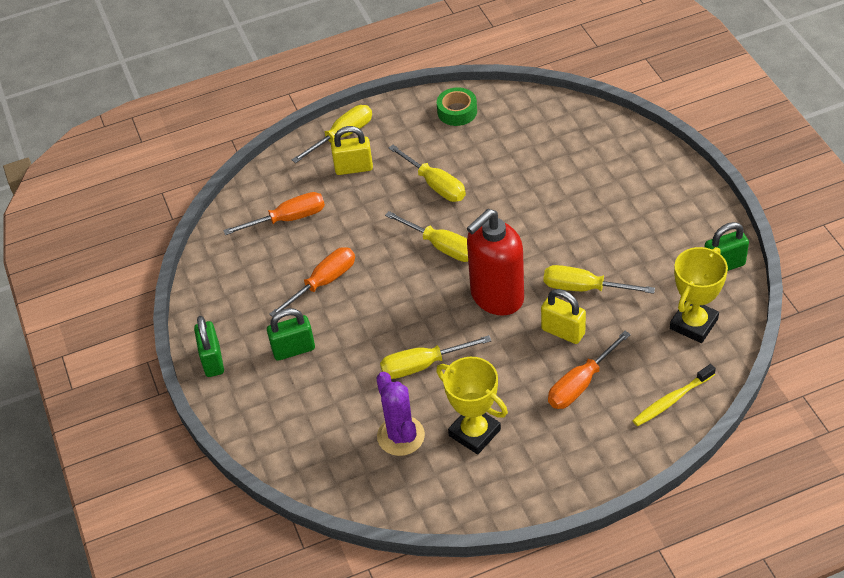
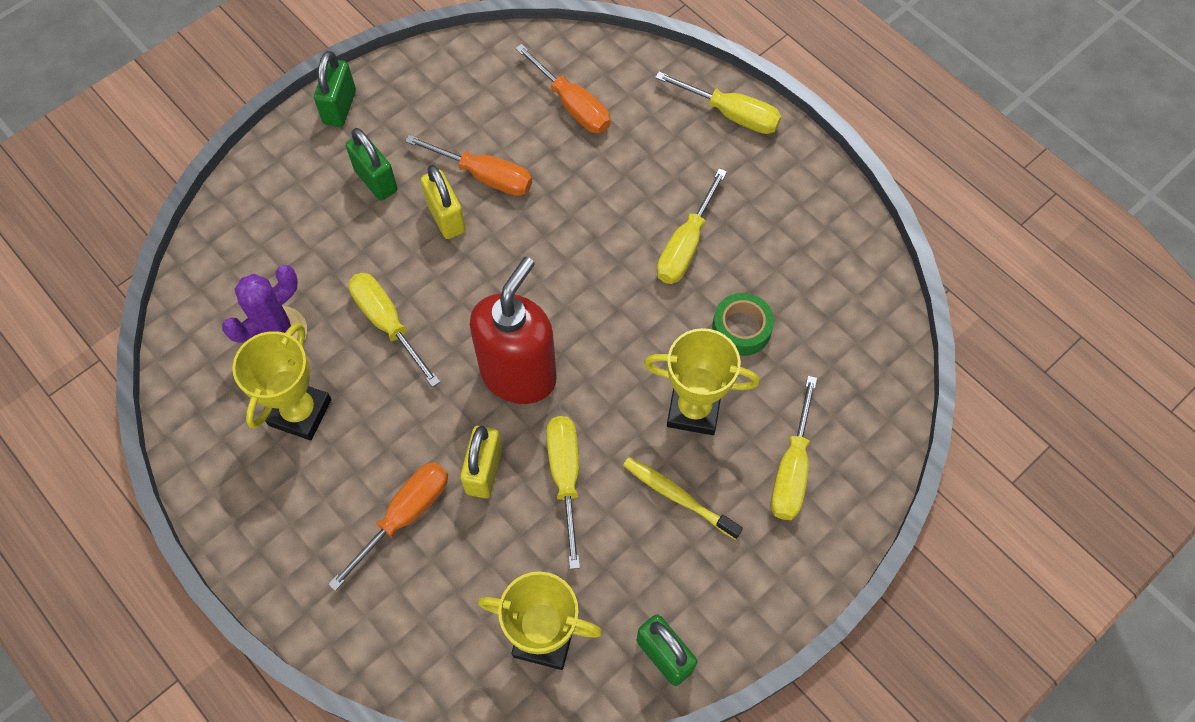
camera: 65 degrees right, 15 degrees up
green padlock [194,316,224,377] -> green padlock turned 45 degrees counterclockwise [314,51,356,127]
yellow padlock [331,126,373,175] -> yellow padlock moved to [421,165,466,239]
yellow screwdriver [385,211,468,262] -> yellow screwdriver moved to [771,376,817,520]
green tape [437,87,477,126] -> green tape moved to [712,293,774,356]
red soap dispenser [467,209,524,316] -> red soap dispenser turned 90 degrees clockwise [470,257,557,404]
orange screwdriver [548,331,631,409] -> orange screwdriver turned 105 degrees clockwise [328,462,448,591]
yellow toothbrush [632,364,716,426] -> yellow toothbrush moved to [623,457,743,540]
none -> yellow trophy [644,328,760,435]

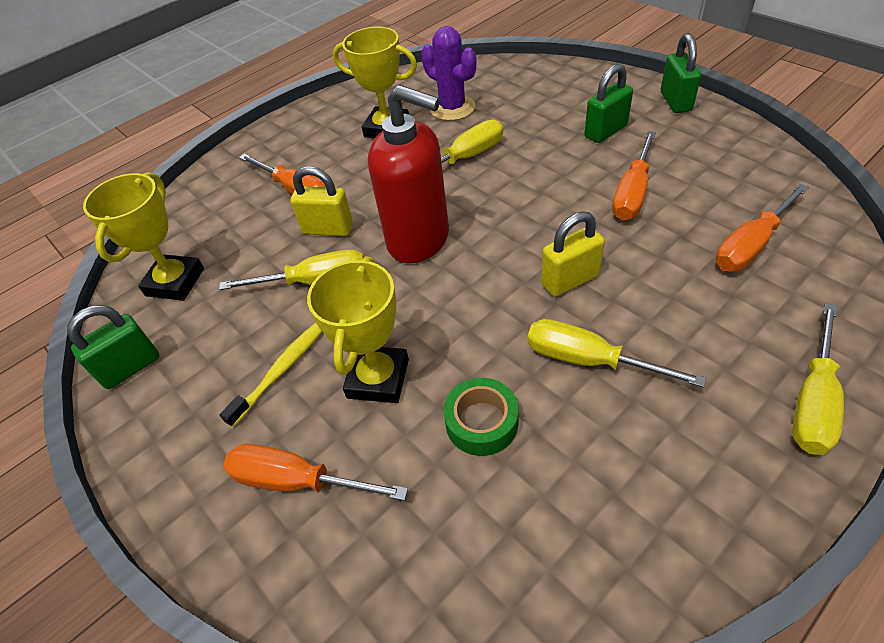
camera: 95 degrees right, 15 degrees down
green padlock [314,51,356,127] -> green padlock turned 75 degrees clockwise [661,33,701,113]
yellow padlock [421,165,466,239] -> yellow padlock moved to [541,211,605,297]
yellow screwdriver [771,376,817,520] -> orange screwdriver [224,444,408,501]

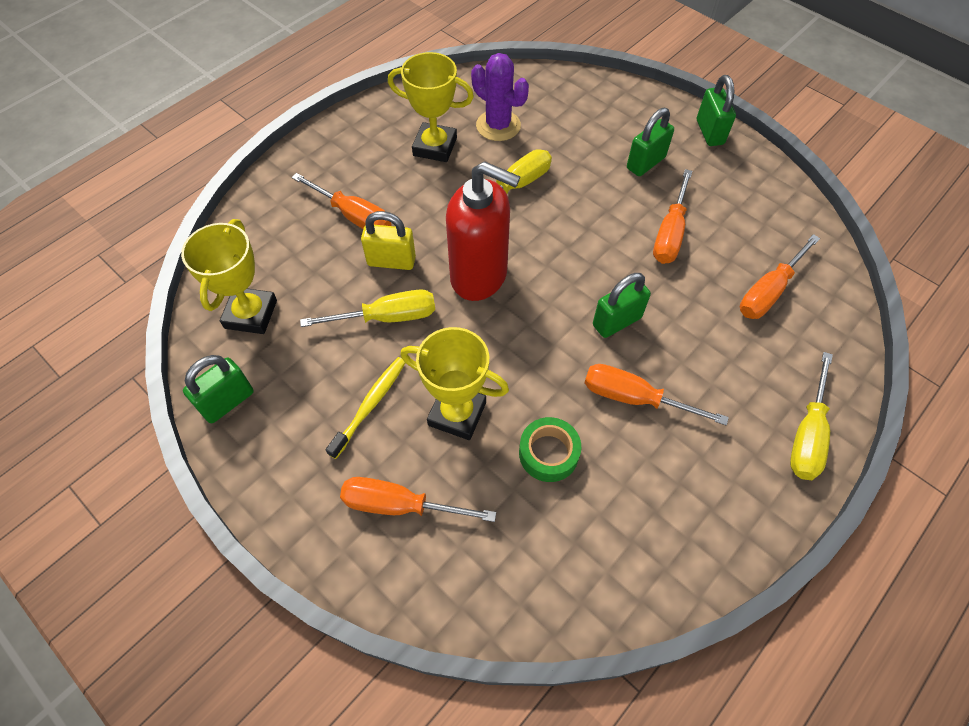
camera: 10 degrees left, 10 degrees up
yellow trophy [307,256,409,403] -> yellow trophy turned 75 degrees counterclockwise [400,327,509,440]
yellow screwdriver [527,319,706,388] -> orange screwdriver [584,364,729,425]
yellow padlock [541,211,605,297] -> green padlock [593,273,651,338]

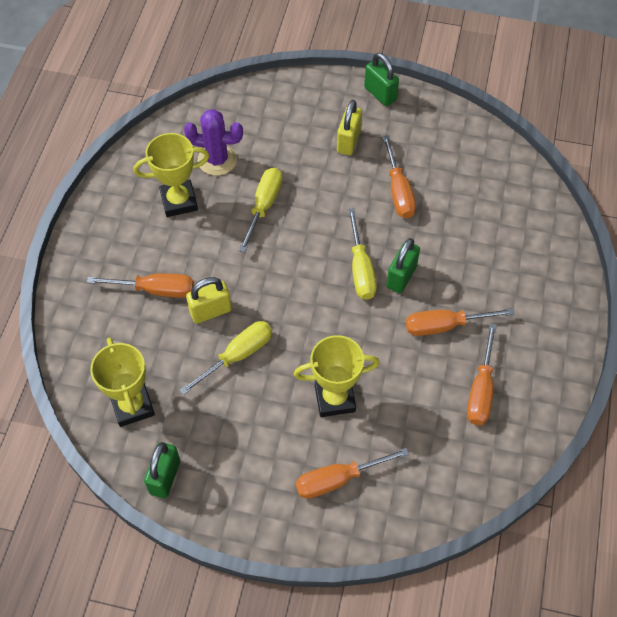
camera: 30 degrees left, 0 degrees up
yellow toothbrush [326,357,405,459] -> none
red soap dispenser [446,161,520,301] -> none
green tape [519,417,581,482] -> none
green padlock [627,108,674,176] -> yellow padlock [337,100,362,155]
orange screwdriver [740,234,820,319] -> orange screwdriver moved to [467,323,497,425]
yellow screwdriver [790,352,833,480] -> yellow screwdriver moved to [348,208,377,300]

